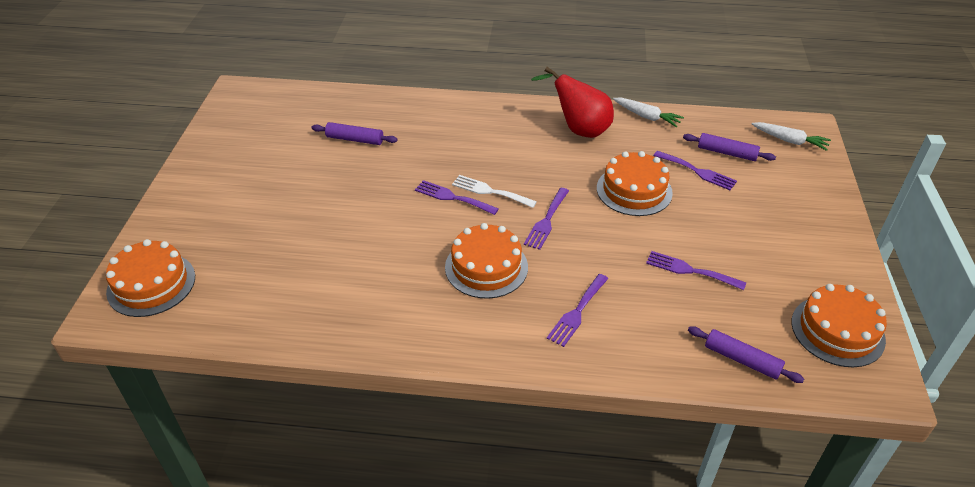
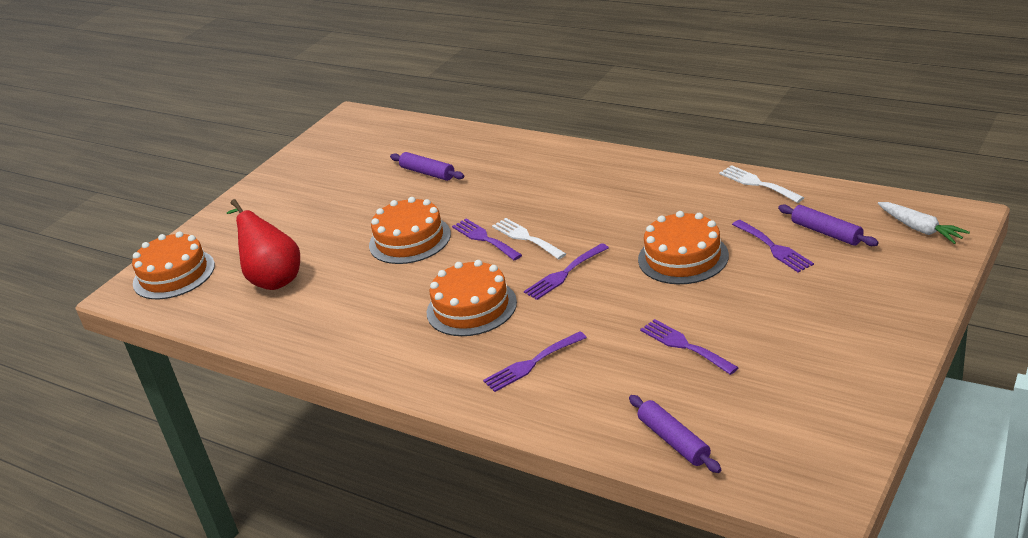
camera: 30 degrees right, 10 degrees down
red pear [531,67,614,138] -> red pear moved to [227,199,300,290]
white carrot [613,98,684,127] -> white fork [719,165,804,203]
orange cake [791,284,887,367] -> orange cake moved to [369,197,451,264]

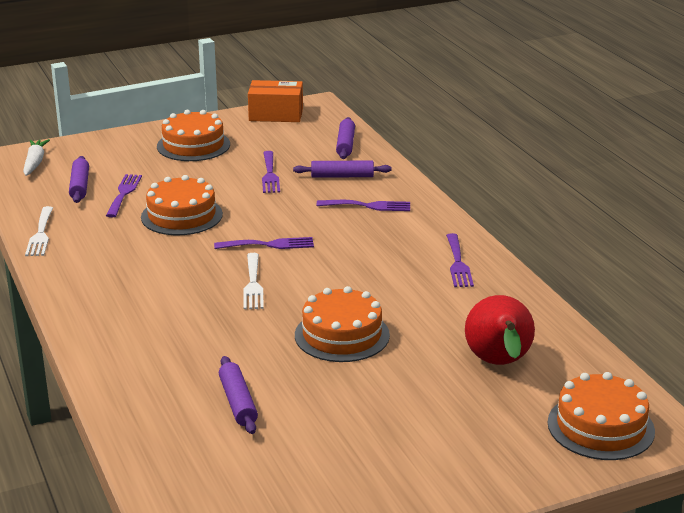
camera: 150 degrees left, 5 degrees down
orange cake [427,260,517,336] -> orange cake moved to [157,110,230,161]
purple fork [452,219,522,260] -> purple fork moved to [446,233,474,287]
none -> orange box [248,80,303,122]
none -> purple rolling pin [293,160,392,178]

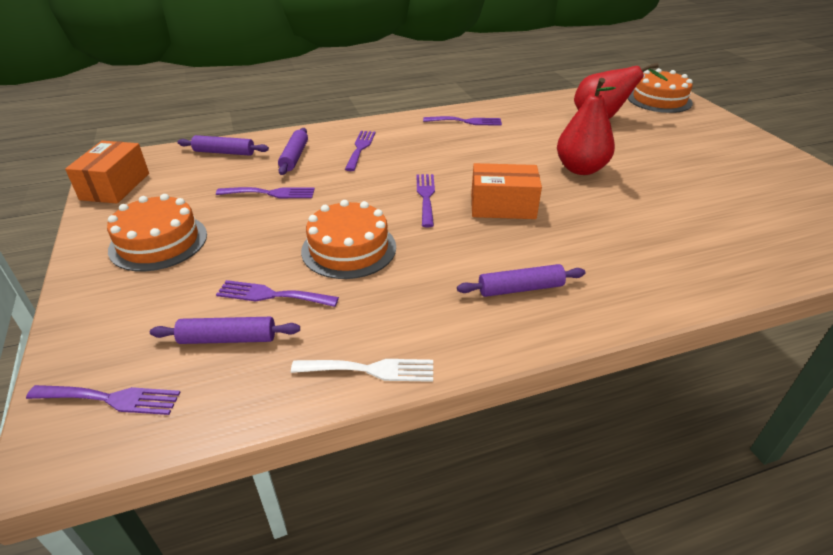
camera: 85 degrees left, 10 degrees up
white carrot [23,139,50,176] -> purple fork [26,385,181,415]
purple rolling pin [219,356,258,434] -> purple rolling pin moved to [457,264,585,297]
white fork [243,253,264,309] -> orange box [471,163,542,219]
orange cake [295,286,390,362] -> red pear [557,78,616,175]

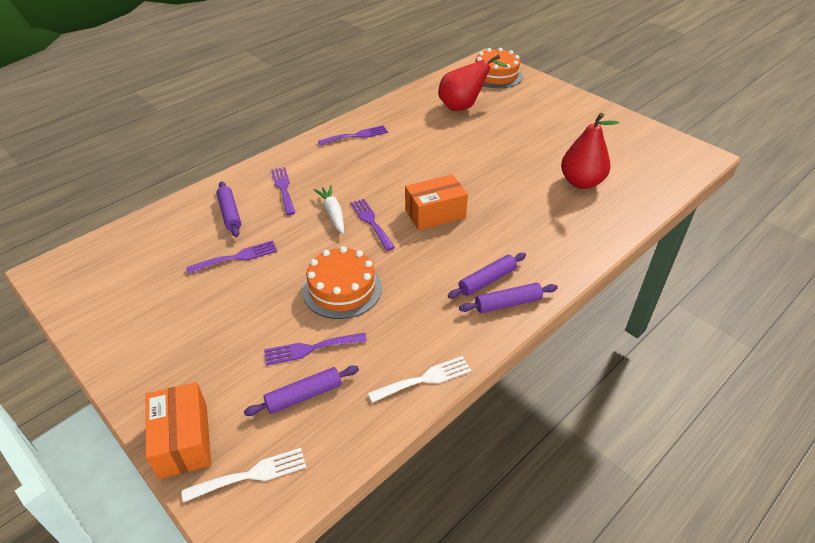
camera: 25 degrees left, 5 degrees up
purple fork [26,385,181,415] -> white fork [182,448,306,503]
orange box [65,141,149,203] -> orange box moved to [146,382,211,479]
orange cake [107,194,207,271] -> none
purple rolling pin [178,135,269,156] -> purple rolling pin moved to [459,283,558,313]
red pear [557,78,616,175] -> red pear moved to [561,113,619,189]
none -> white carrot [314,185,344,234]

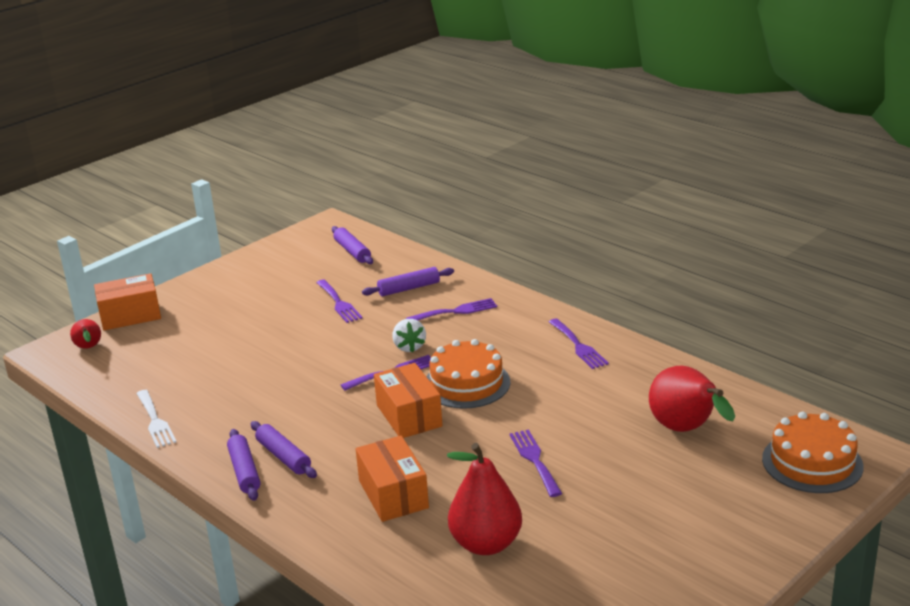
camera: 90 degrees right, 15 degrees down
white fork [182,448,306,503] -> red pear [70,319,101,349]
purple rolling pin [244,365,359,416] -> purple rolling pin moved to [332,226,373,264]
purple fork [264,333,367,365] -> purple fork moved to [509,429,562,497]
orange cake [302,246,382,319] -> orange cake moved to [426,339,510,409]
white carrot [314,185,344,234] -> white strawberry [392,319,426,353]
none -> orange box [356,436,429,522]

